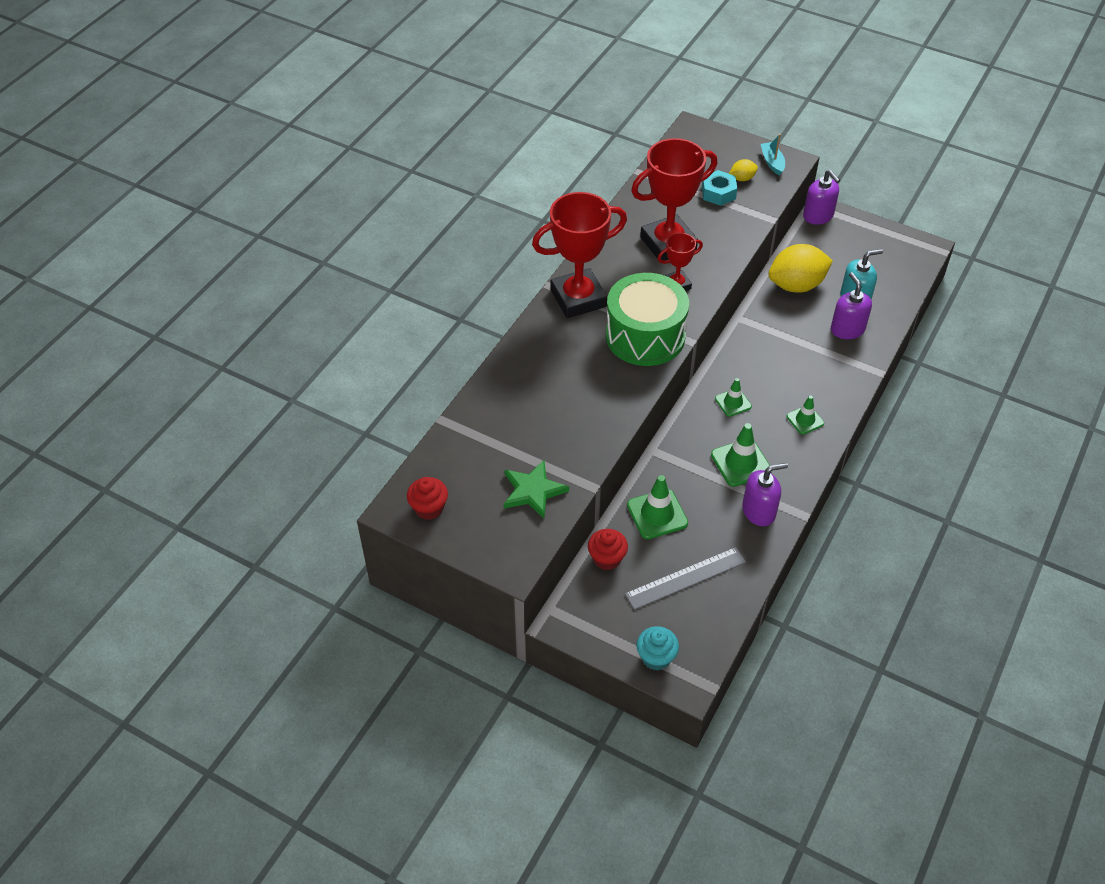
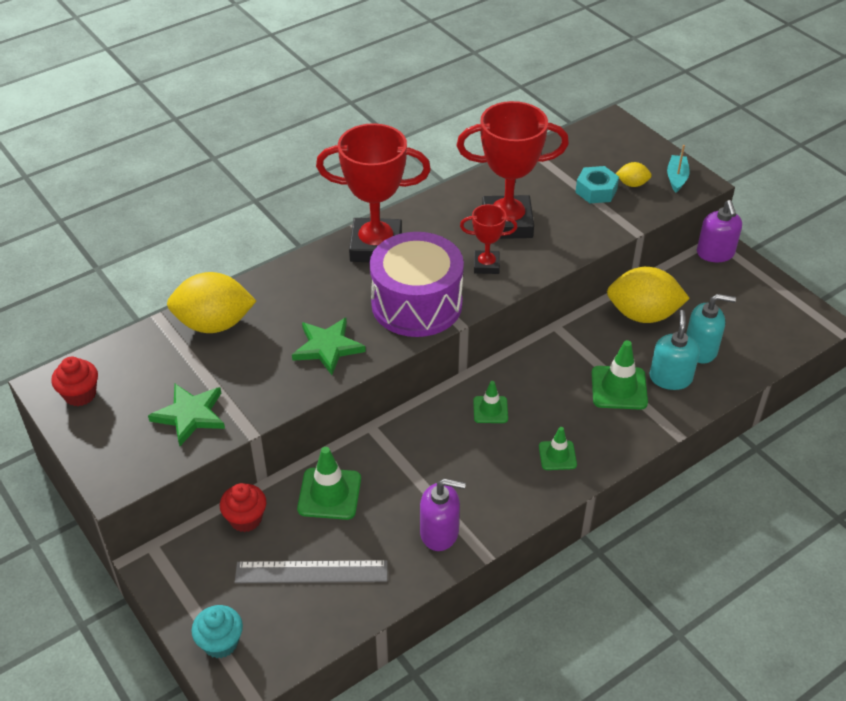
camera: 25 degrees right, 5 degrees down
green drum [606,273,689,366] -> purple drum [370,232,464,337]
green traffic cone [711,423,772,487] -> green traffic cone moved to [591,340,648,410]
purple soap dispenser [831,272,872,339] -> turquoise soap dispenser [649,310,700,390]
none -> yellow lemon [167,272,256,333]
none -> green star [292,318,366,375]

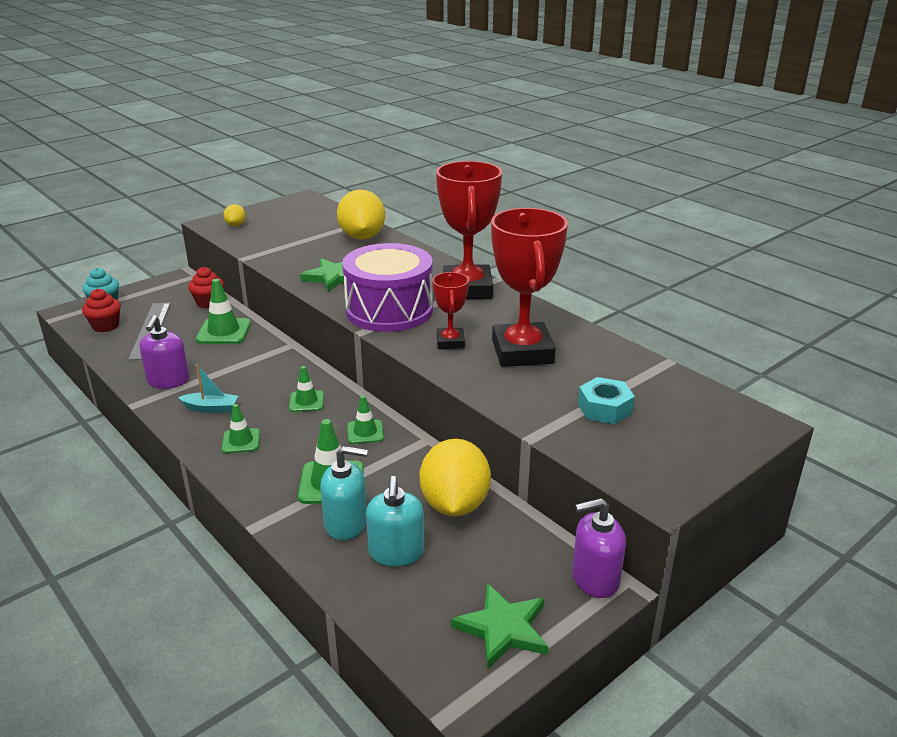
camera: 85 degrees right, 15 degrees down
red cupcake [51,357,98,406] -> red cupcake moved to [82,289,121,332]
green star [148,383,225,446] -> green star moved to [451,583,548,669]
yellow lemon [615,162,652,187] -> yellow lemon moved to [223,204,246,227]
turquoise boat [667,145,690,192] -> turquoise boat moved to [178,364,238,413]
none -> green traffic cone [347,395,384,444]

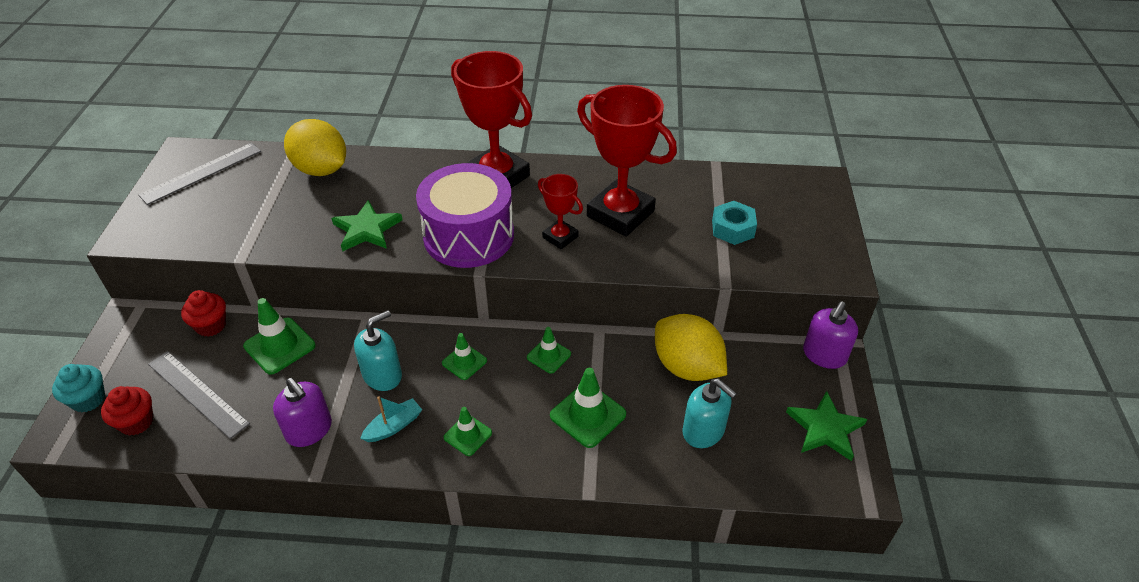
camera: 45 degrees left, 15 degrees up
yellow lemon [223,204,246,227] -> none
turquoise soap dispenser [320,446,368,540] -> turquoise soap dispenser moved to [354,310,402,391]
none -> grey ruler [138,143,261,205]

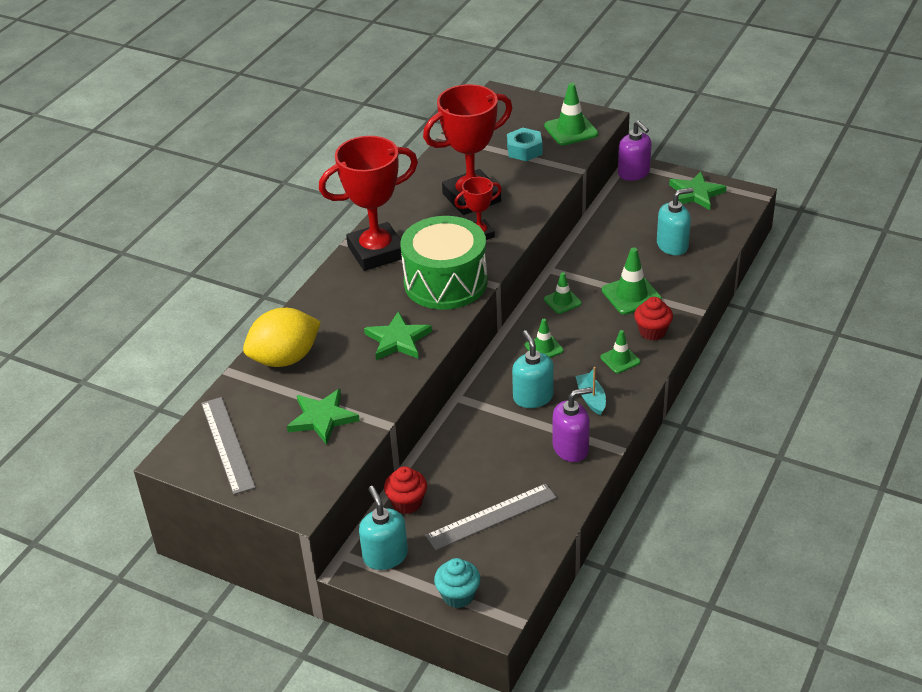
camera: 65 degrees left, 5 degrees down
red cupcake [101,386,153,436] -> red cupcake moved to [634,297,673,340]
green traffic cone [243,298,315,374] -> green traffic cone moved to [544,83,598,146]
purple drum [416,163,514,268] -> green drum [400,216,487,310]
yellow lemon [655,314,727,381] -> none
none -> green star [287,389,360,445]
none -> turquoise soap dispenser [359,486,408,570]

